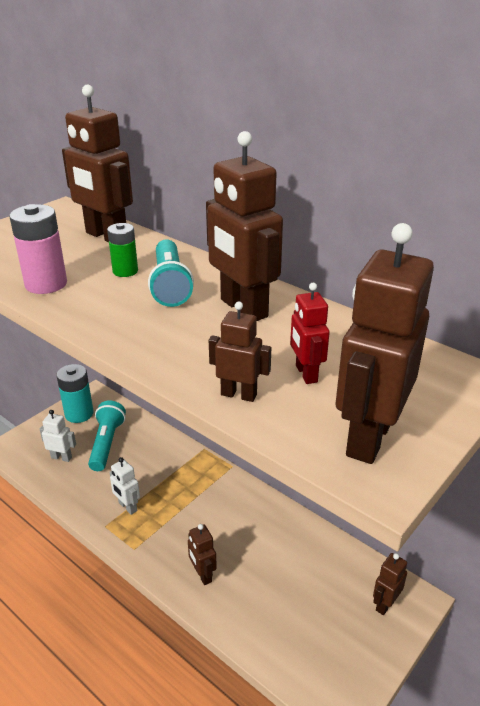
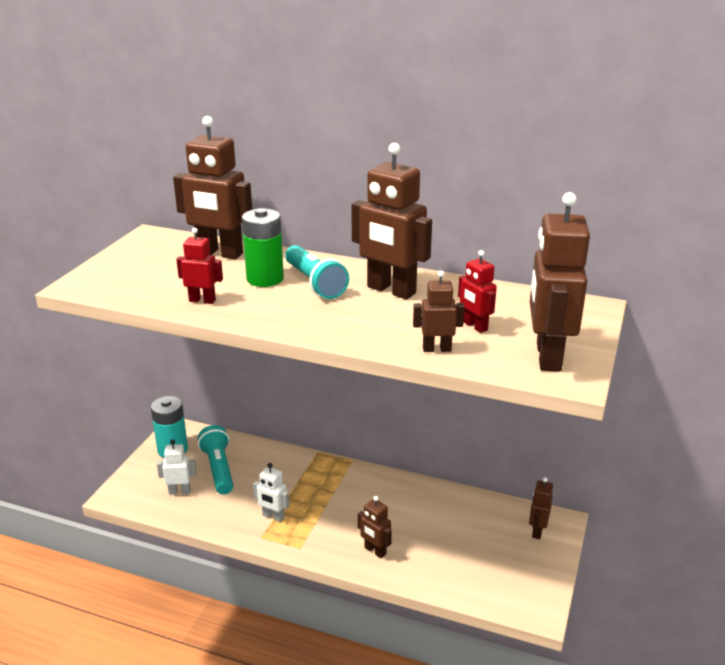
camera: 20 degrees left, 5 degrees down
pink battery [9,204,67,294] -> red robot [176,228,223,304]
green battery [107,223,138,277] -> green battery [242,208,284,287], size x1.57

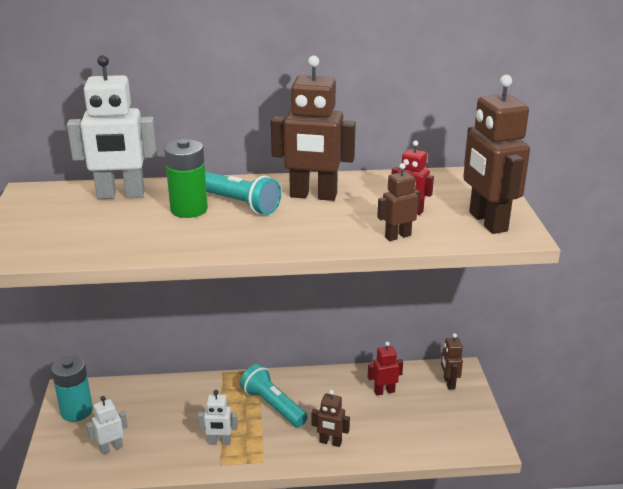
camera: 25 degrees left, 0 degrees up
brown robot [173,116,252,259] -> white robot [67,55,157,199]
red robot [176,228,223,304] -> red robot moved to [368,342,403,395]
turquoise flashlight [198,425,233,494] -> turquoise flashlight moved to [240,364,308,427]

